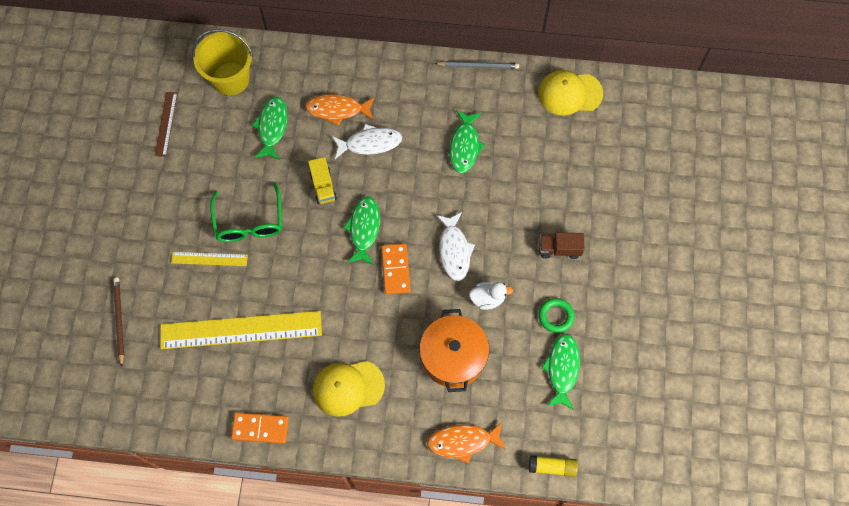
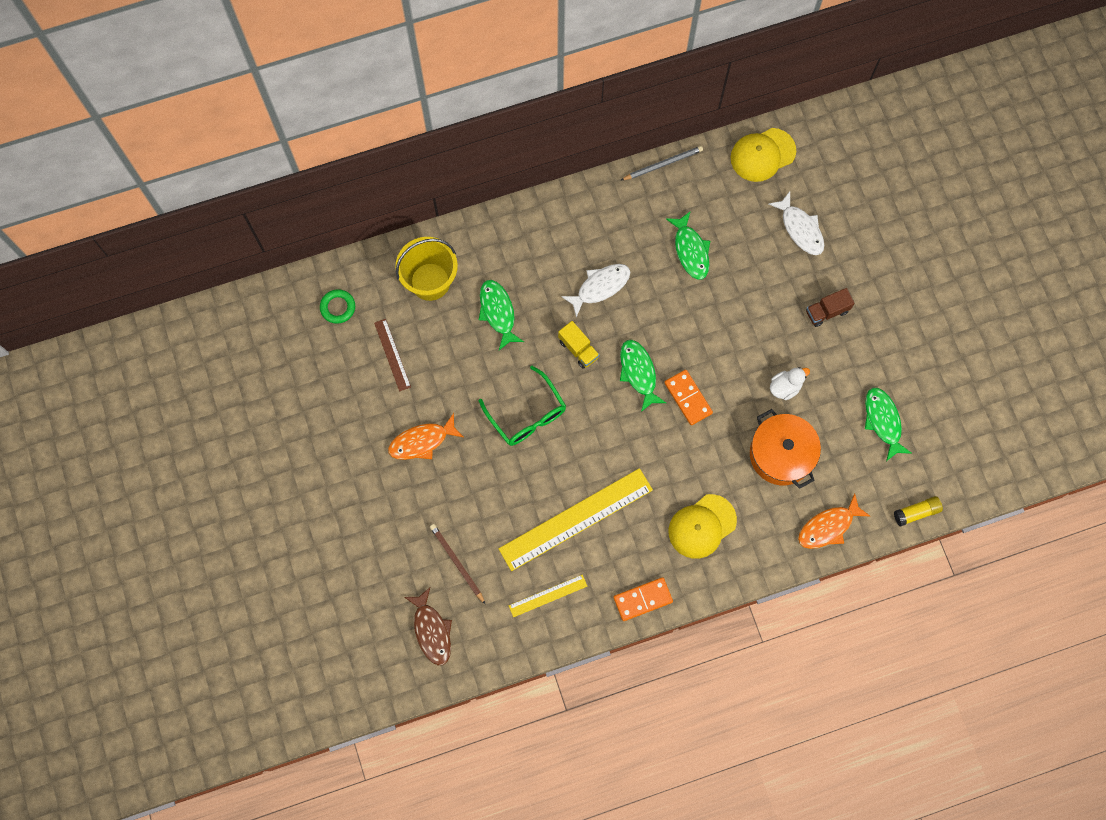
camera: 25 degrees left, 5 degrees up
yellow ruler [171,252,248,266] -> yellow ruler moved to [509,575,587,617]
orange fish [305,94,375,126] -> orange fish moved to [388,413,463,460]
white fish [436,212,475,281] -> white fish moved to [769,191,824,255]
green ring [538,298,575,333] -> green ring moved to [320,289,355,324]
none -> brown fish [404,588,452,665]

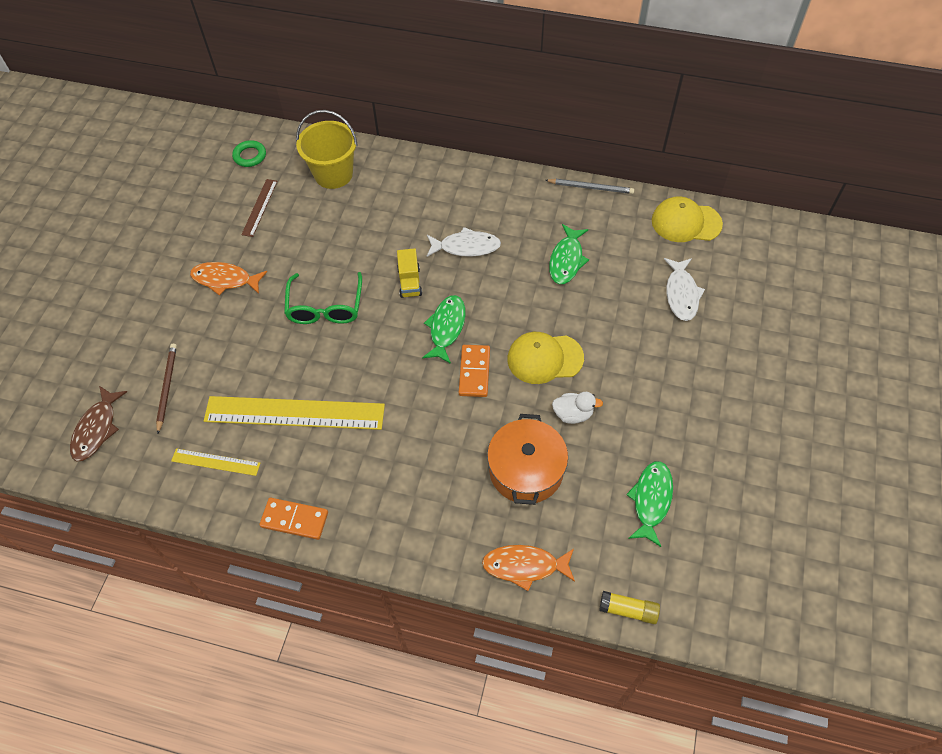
camera: 35 degrees right, 15 degrees down
green fish [479,280,524,350] -> none
yellow cap [669,494,737,559] -> yellow cap moved to [507,332,584,384]
brown truck [806,288,855,327] -> none

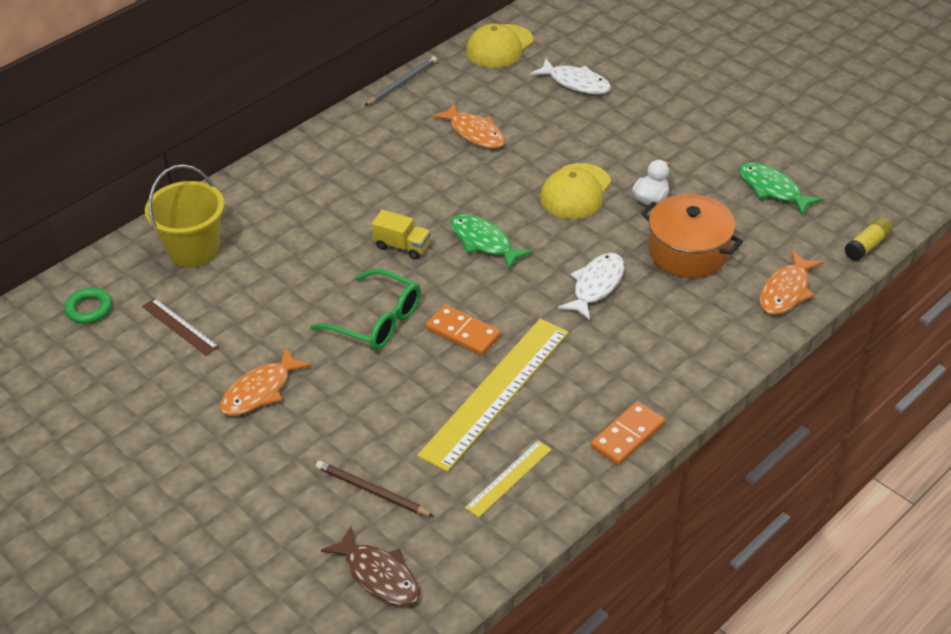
camera: 60 degrees left, 15 degrees down
white fish [427,227,501,257] -> white fish moved to [558,253,624,320]
orange domino [459,345,490,397] -> orange domino moved to [426,305,501,356]
green fish [549,224,589,284] -> orange fish [432,103,505,148]

